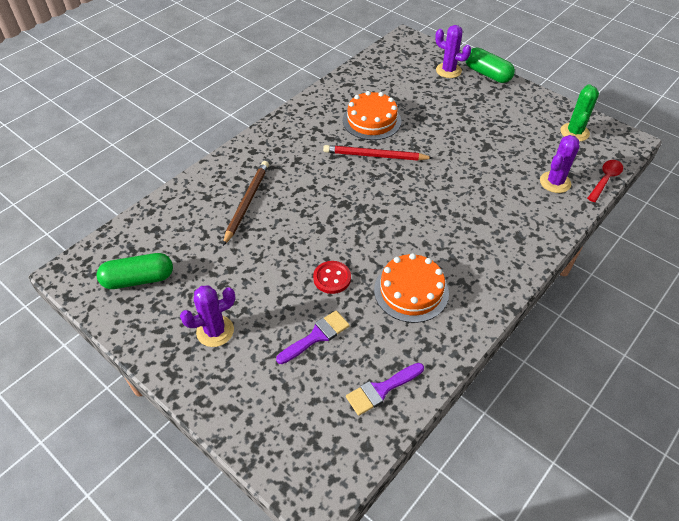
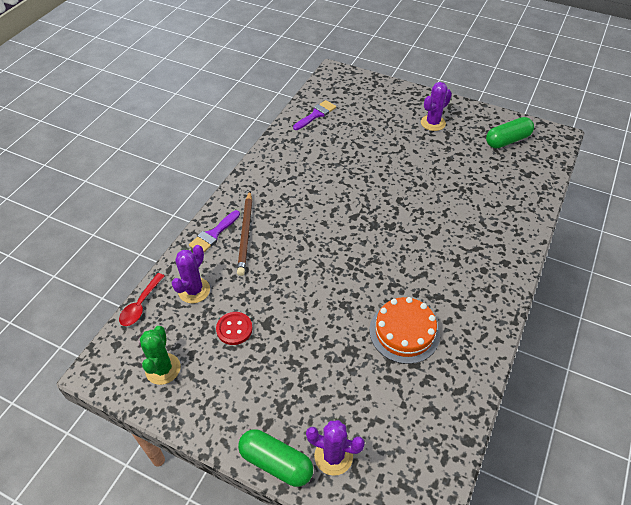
camera: 165 degrees right, 0 degrees up
brown pencil [223,161,269,246] -> brown pencil moved to [237,191,252,276]
purple brush [276,311,350,364] -> purple brush moved to [189,210,240,252]
red button [313,261,351,294] -> red button moved to [216,312,253,345]
red pencil [323,145,433,161] -> none
orange cake [374,253,449,323] -> none

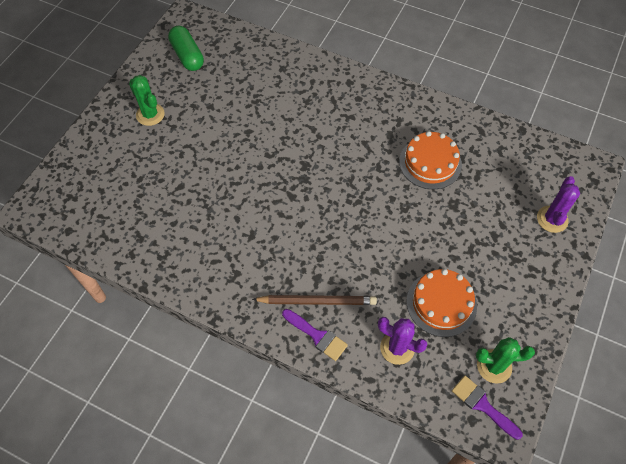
camera: 90 degrees left, 10 degrees up
red spoon [119,273,164,326] -> none
red button [216,312,253,345] -> orange cake [407,269,477,337]
green capsule [238,429,313,487] -> none
purple brush [293,100,336,130] -> purple brush moved to [452,376,523,440]
purple cactus [421,82,452,131] -> green cactus [129,75,165,126]

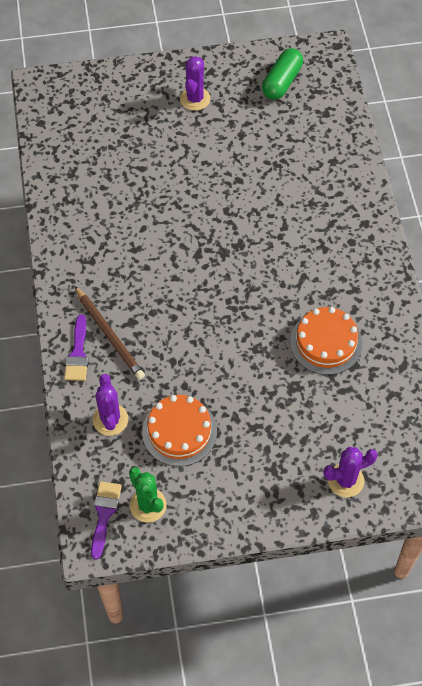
camera: 55 degrees right, 0 degrees up
green cactus [129,75,165,126] -> purple cactus [180,56,210,111]

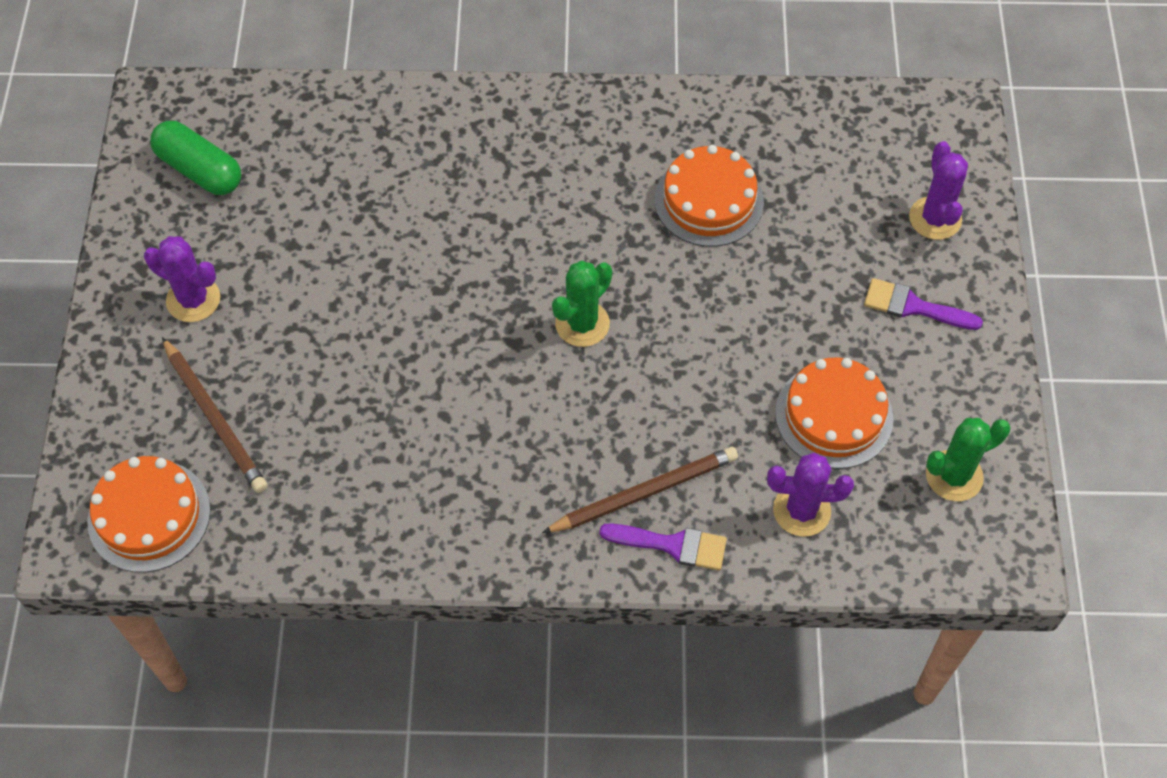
camera: 80 degrees left, 0 degrees up
purple brush [91,481,122,559] -> purple brush moved to [864,278,983,330]
none -> orange cake [87,456,211,572]
none -> brown pencil [162,337,268,493]
none -> green cactus [552,261,612,347]

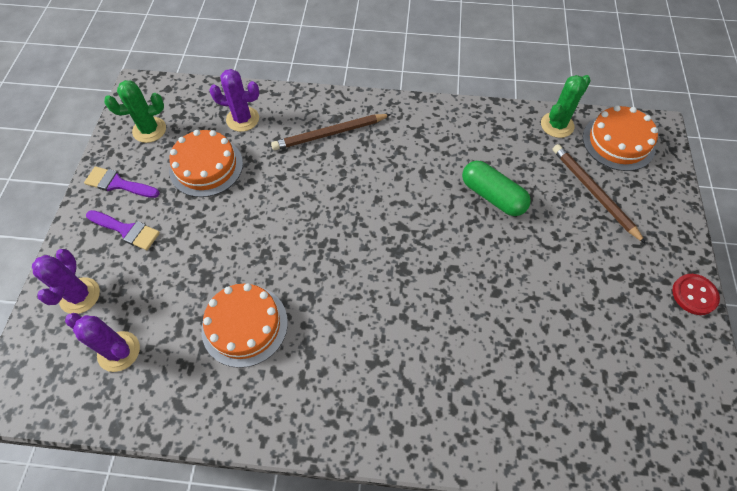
camera: 175 degrees left, 0 degrees up
purple cactus [144,236,220,322] -> purple cactus moved to [65,313,140,372]
green capsule [150,121,241,195] -> green capsule moved to [462,161,531,216]
green cactus [552,261,612,347] -> green cactus moved to [541,75,591,138]
purple brush [599,524,727,571] -> purple brush moved to [84,166,160,198]
none -> red button [672,274,720,315]

